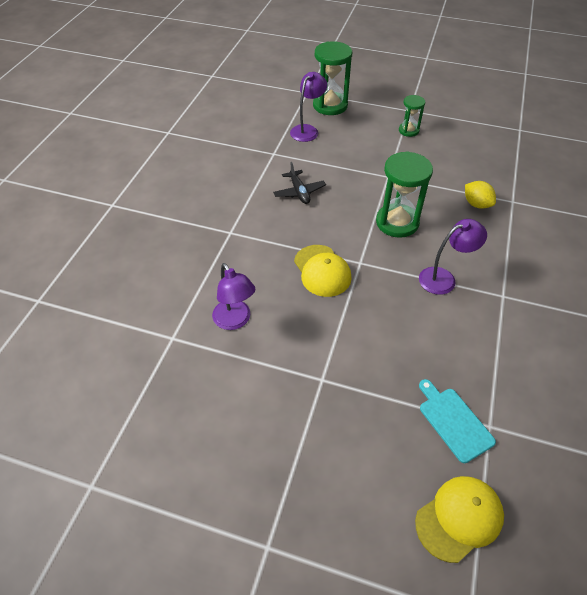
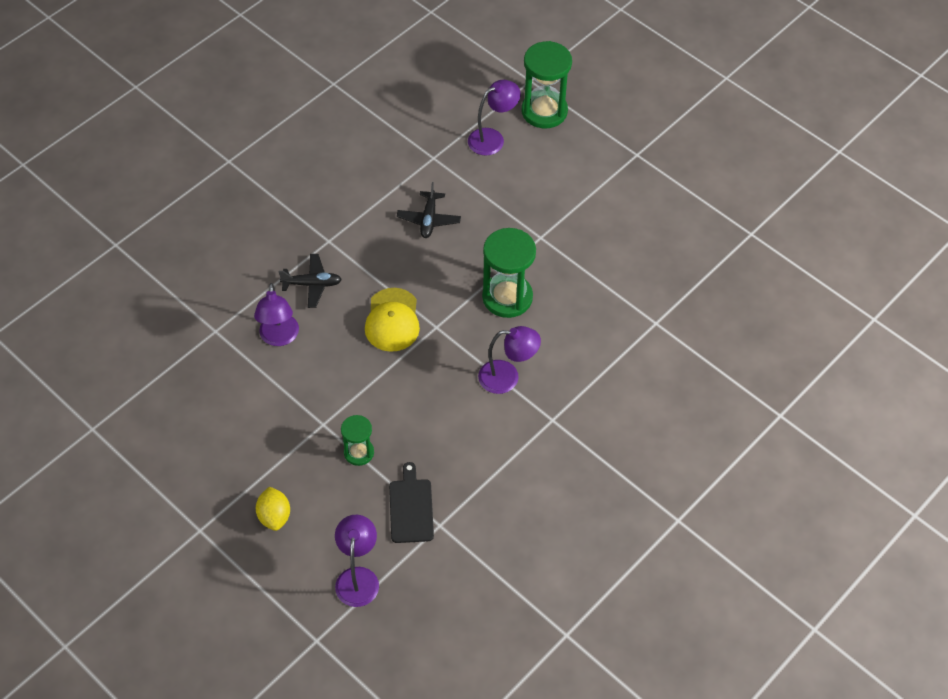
camera: 25 degrees right, 5 degrees up
green hourglass [399,95,425,137] -> green hourglass moved to [341,415,374,466]
yellow cap [415,476,504,563] -> purple lamp [335,515,379,607]
turquoise cutting board [419,379,496,463] -> black cutting board [389,462,434,543]
yellow lemon [465,181,496,209] -> yellow lemon moved to [256,487,290,531]
none -> black plane [279,254,342,308]

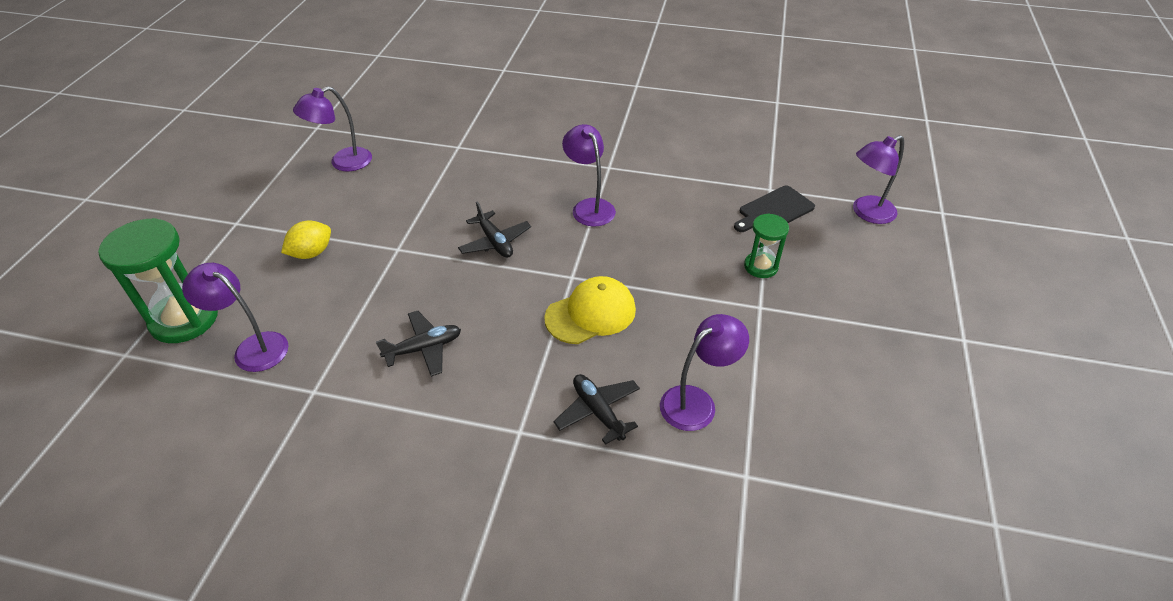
camera: 120 degrees left, 10 degrees down
yellow lemon [256,487,290,531] -> yellow lemon moved to [281,221,331,259]
green hourglass [482,228,536,318] -> black plane [458,201,531,258]
none -> purple lamp [293,86,372,171]

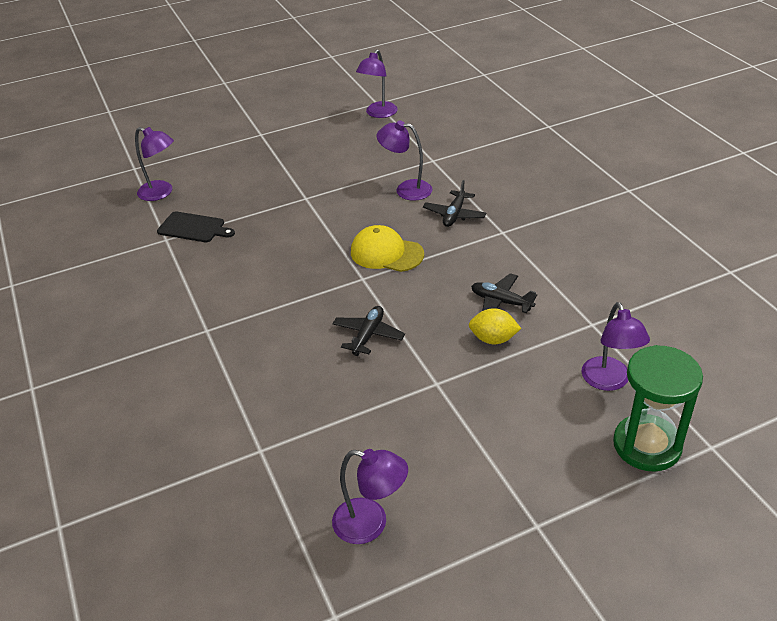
camera: 125 degrees left, 5 degrees down
yellow lemon [281,221,331,259] -> yellow lemon moved to [469,308,521,344]
purple lamp [562,124,616,227] -> purple lamp moved to [356,50,398,118]
green hourglass [744,214,789,278] -> none

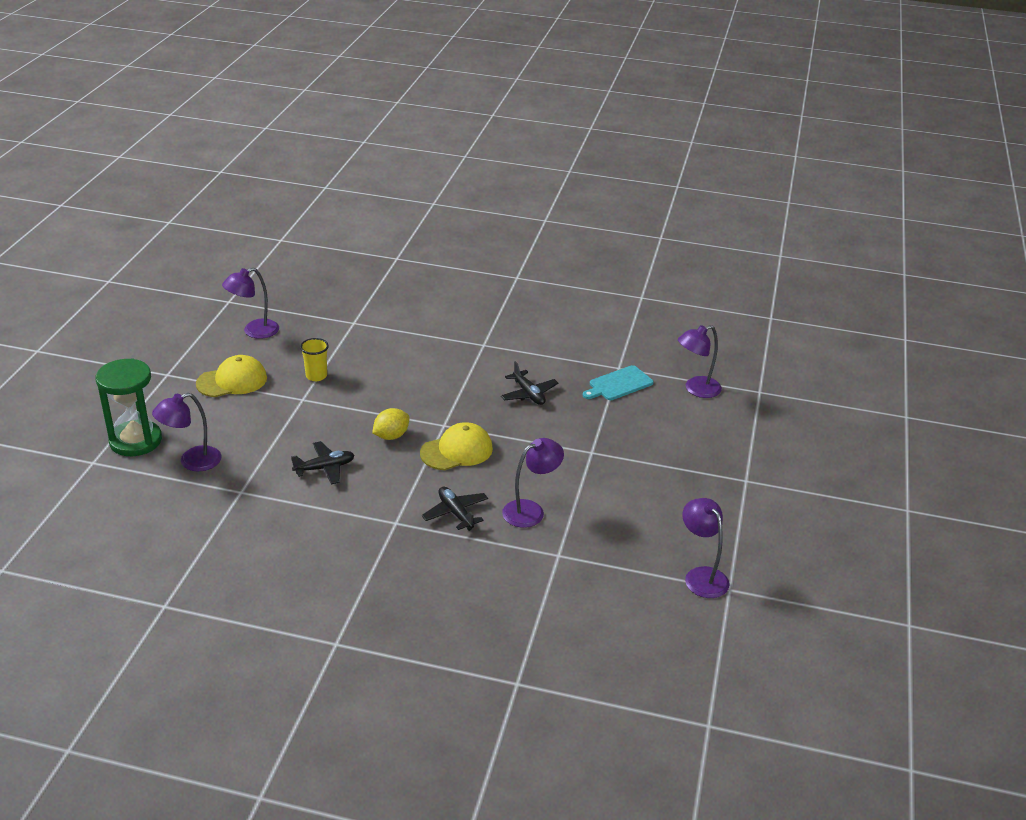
camera: 125 degrees right, 5 degrees down
black cutting board [157,211,235,242] -> turquoise cutting board [583,365,653,400]
black plane [332,306,405,356] -> black plane moved to [501,361,558,405]
yellow lemon [469,308,521,344] -> yellow lemon moved to [372,408,409,440]
purple lamp [582,302,650,391] -> purple lamp turned 60 degrees counterclockwise [152,393,222,472]
none -> yellow cap [196,355,267,397]
none -> yellow cup [300,338,329,381]

